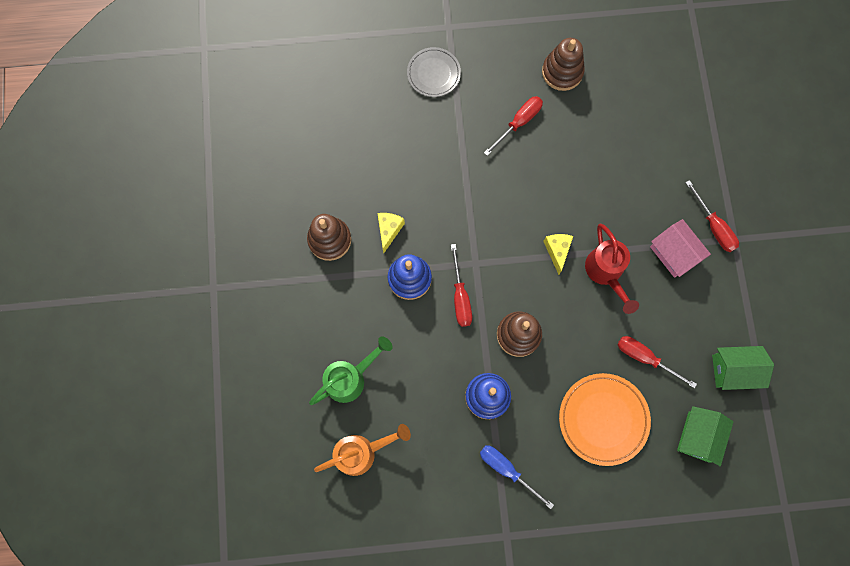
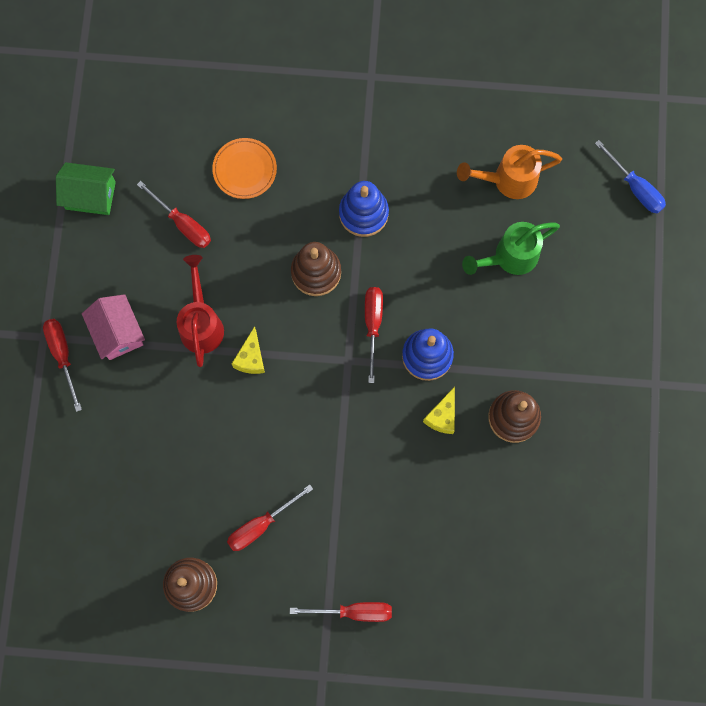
camera: 170 degrees left, 0 degrees up
grey plate [407,47,461,97] -> red screwdriver [290,602,392,622]
blue screwdriver [480,445,554,509] -> blue screwdriver moved to [595,140,666,213]
orange plate [559,373,651,466] -> orange plate [212,138,277,199], size x0.65
green house [677,406,734,466] -> none

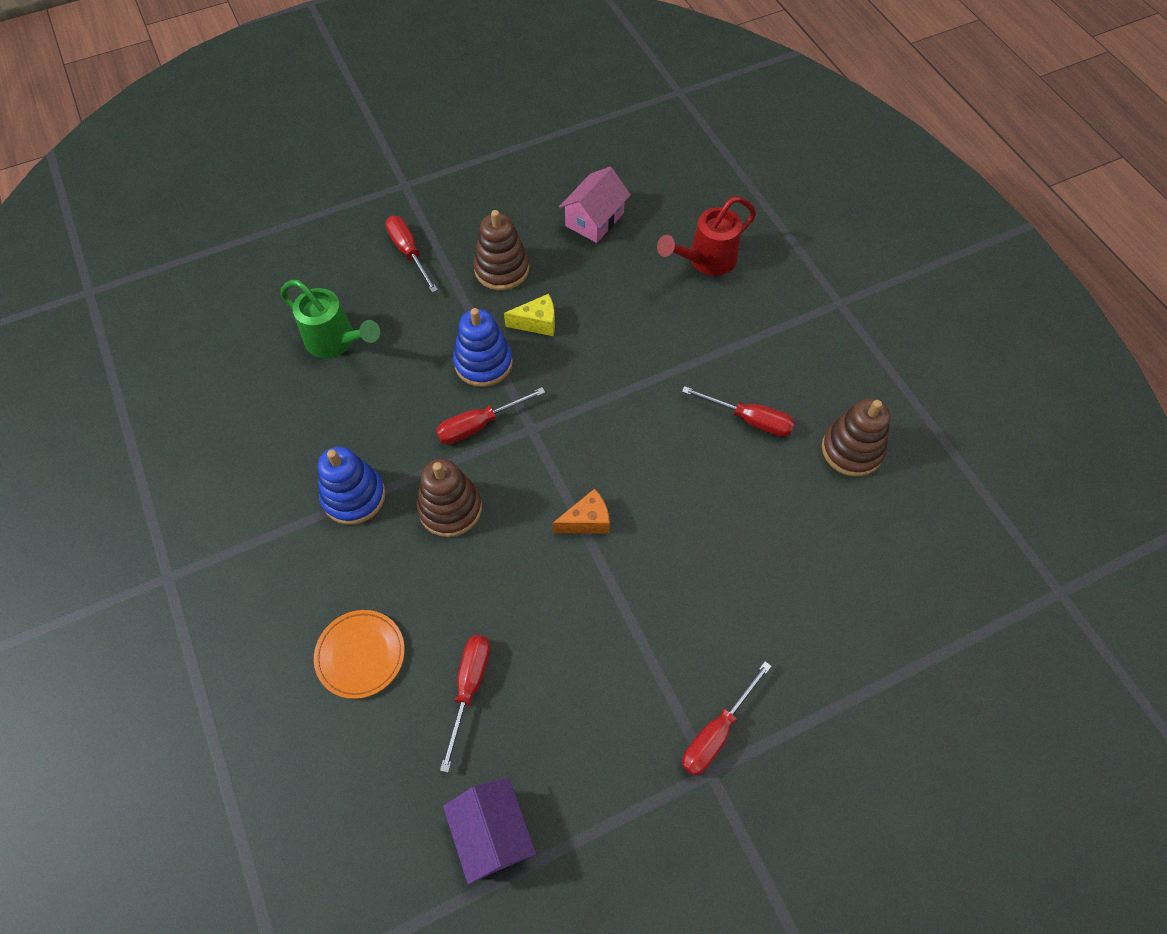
camera: 120 degrees left, 15 degrees down
green house [56,162,116,215] -> purple house [443,778,536,885]
pink house [82,294,145,360] -> pink house moved to [559,167,631,243]
red watering can [177,255,224,367] -> red watering can moved to [657,197,756,276]
yellow cheese [232,326,265,374] -> orange cheese [552,489,610,533]
red screwdriver [290,602,392,622] -> red screwdriver moved to [385,216,438,293]
orange watering can [457,145,562,199] -> none
blue screwdriver [595,140,666,213] -> none

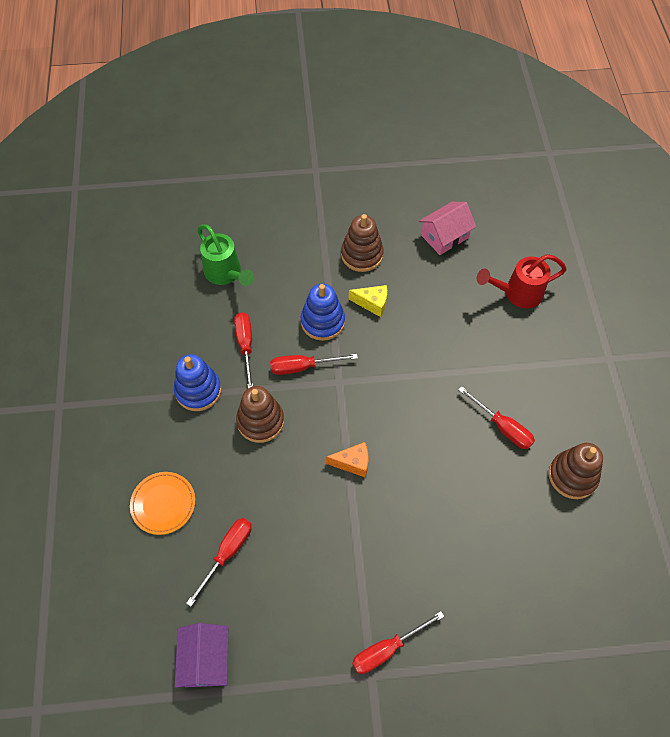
camera: 20 degrees right, 0 degrees up
red screwdriver [385,216,438,293] -> red screwdriver moved to [234,312,253,388]

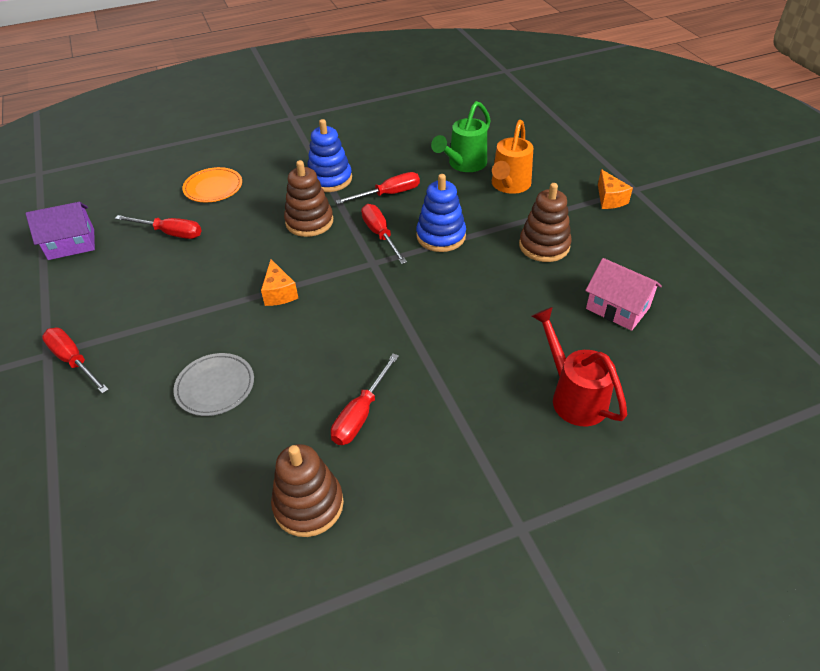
camera: 75 degrees right, 15 degrees down
yellow cheese [349,285,387,317] -> none
none -> grey plate [173,353,254,416]
none -> orange watering can [492,120,533,194]
none -> orange cheese [598,169,633,209]

